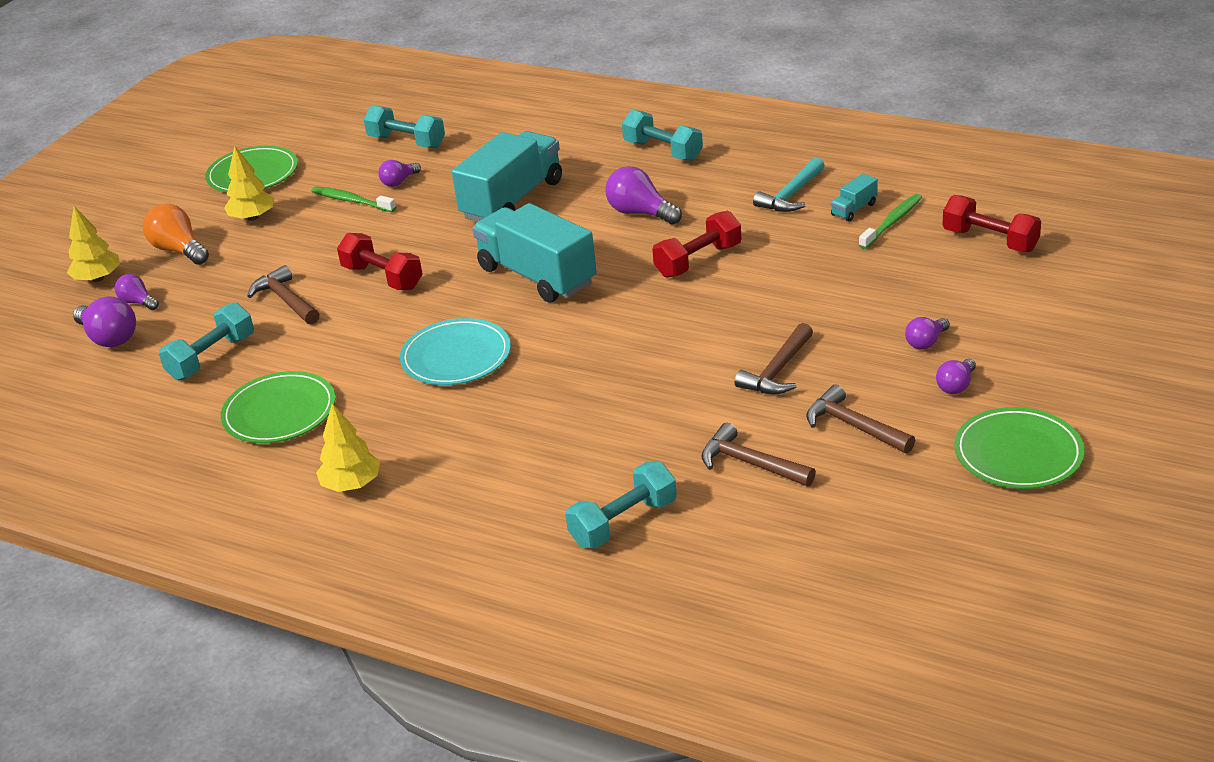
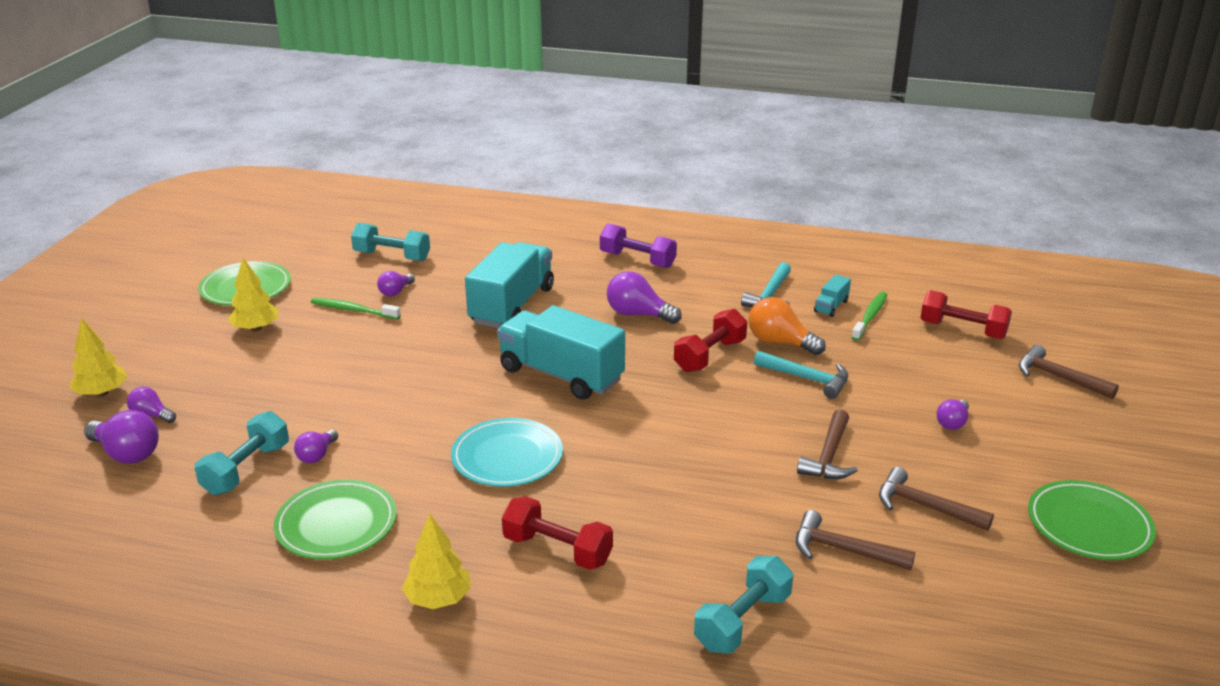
camera: 15 degrees left, 5 degrees down
orange light bulb [143,204,209,265] -> orange light bulb moved to [749,297,826,355]
brown hammer [247,265,320,325] -> brown hammer moved to [1019,345,1119,399]
red dumbbell [337,233,423,290] -> red dumbbell moved to [502,496,613,570]
turquoise dumbbell [622,110,703,161] -> purple dumbbell [600,223,677,268]
purple light bulb [936,359,976,394] -> purple light bulb moved to [294,430,338,463]
none -> turquoise hammer [754,350,848,399]

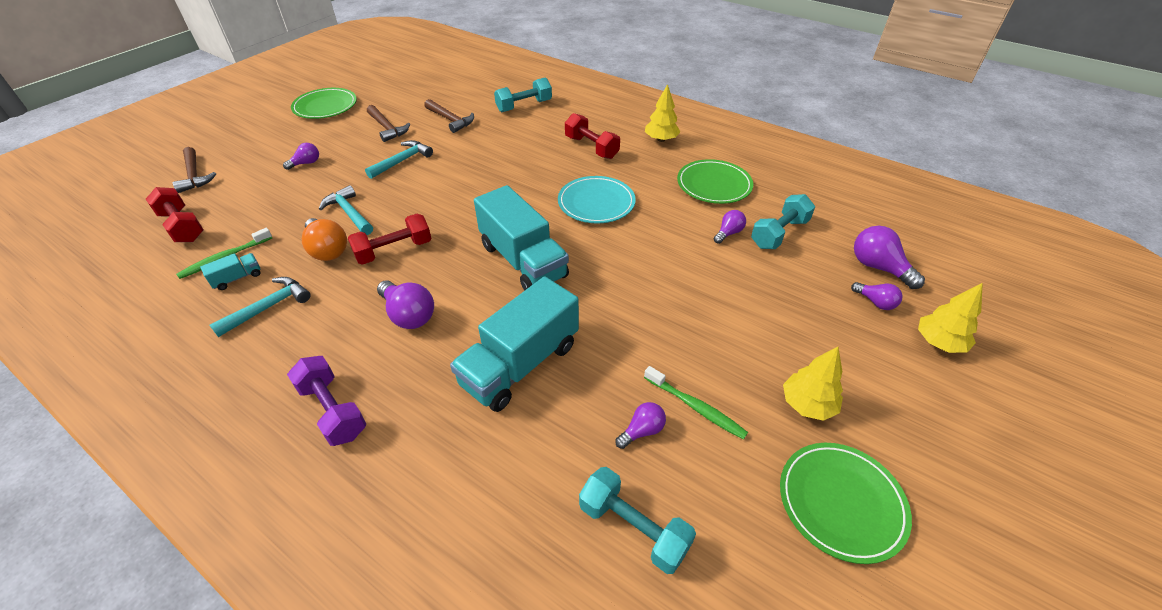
camera: 160 degrees left, 15 degrees up
brown hammer [797,409,858,479] -> turquoise hammer [365,140,433,179]

